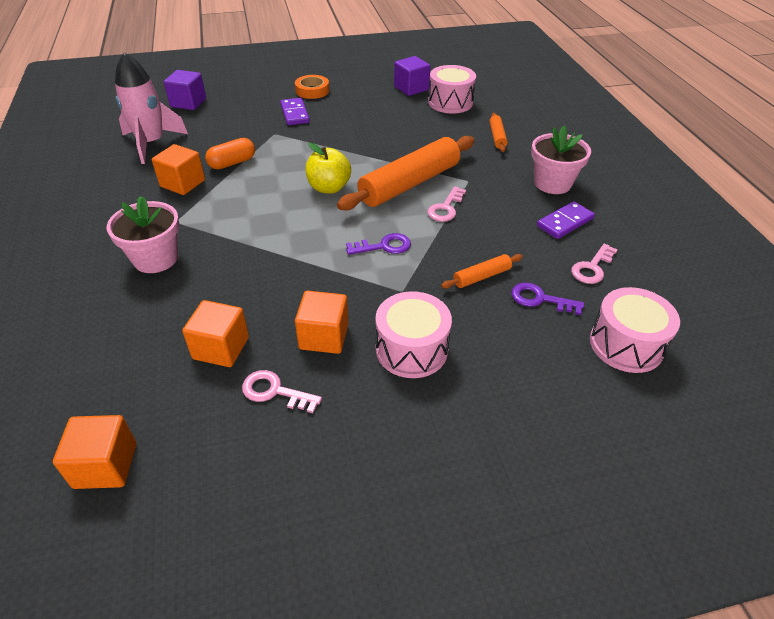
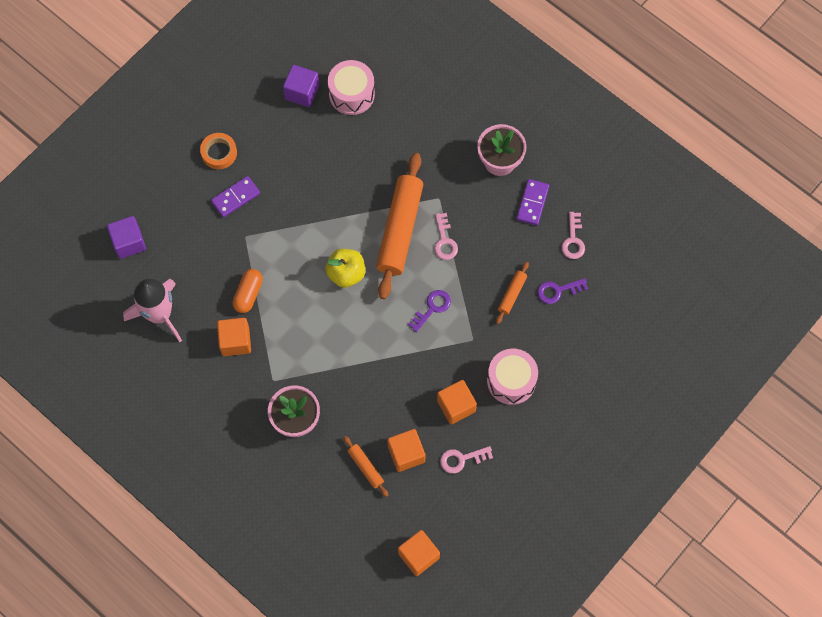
camera: 35 degrees left, 25 degrees up
purple domino [280,98,310,125] -> purple domino turned 75 degrees counterclockwise [211,176,260,217]
orange rolling pin [489,113,508,152] -> orange rolling pin moved to [343,436,388,497]
pink drum [590,287,680,373] -> none

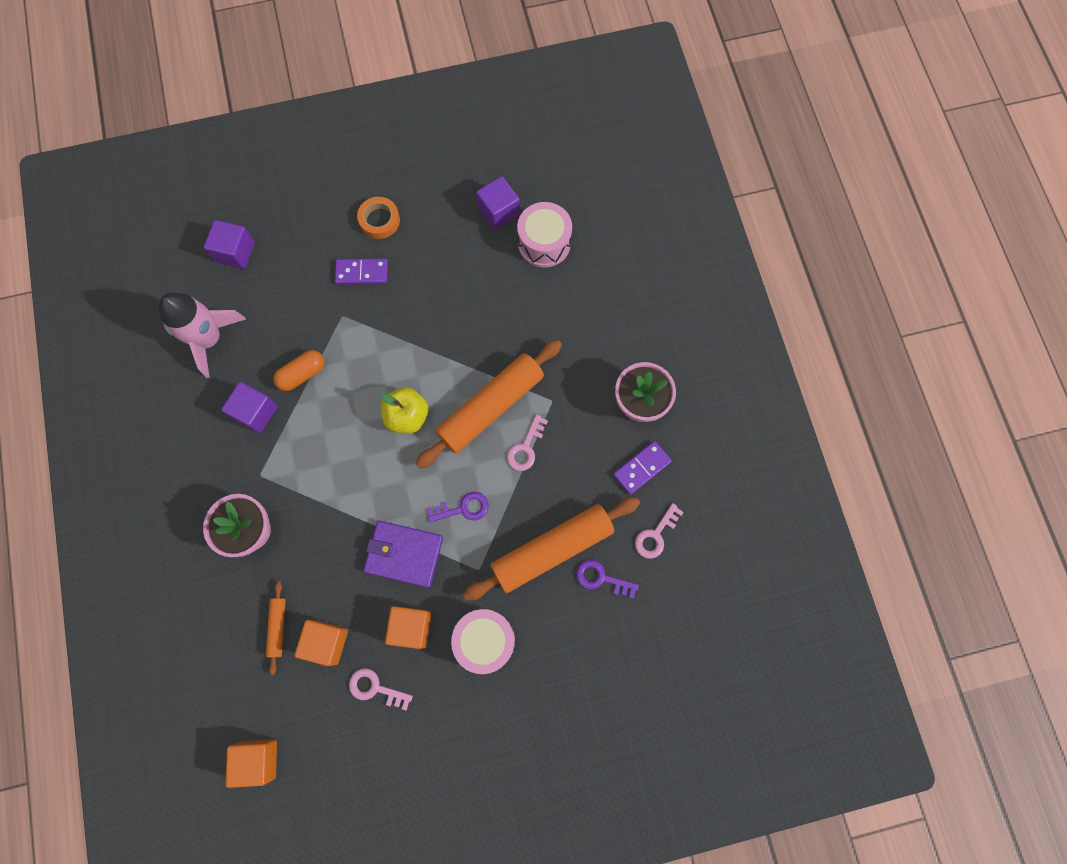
camera: 35 degrees right, 5 degrees up
orange cube [217,318,251,356] -> purple cube [221,382,278,433]
orange rolling pin [496,262,529,324] -> orange rolling pin [463,497,640,601], size x2.23
none -> purple wallet [363,521,443,588]

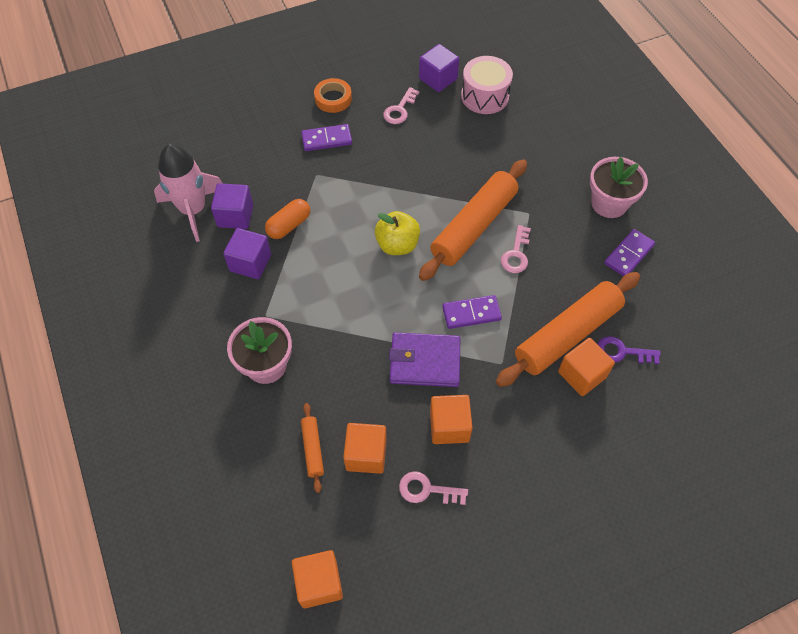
camera: 10 degrees left, 15 degrees down
purple cube [204,220,255,269] -> purple cube moved to [211,183,253,229]
purple key [427,492,489,523] -> purple domino [442,295,502,329]
pink drum [451,609,515,674] -> none
pink key [635,503,684,559] -> pink key moved to [383,87,420,124]
none -> orange cube [558,338,615,396]

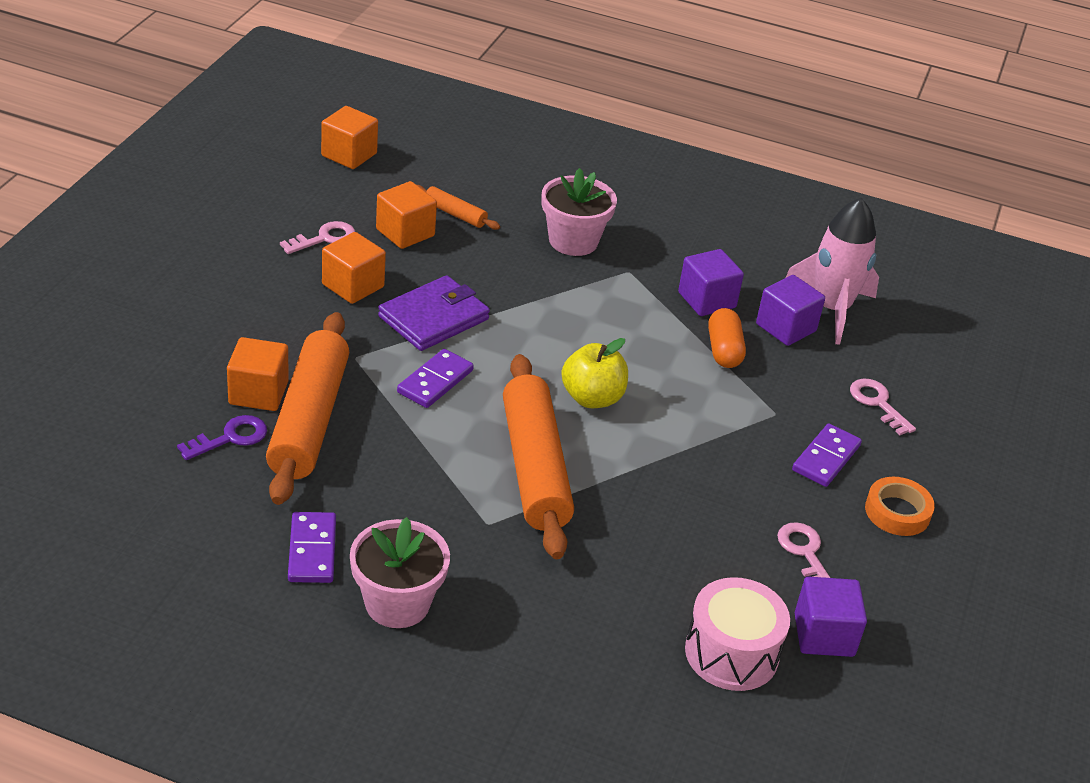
camera: 130 degrees right, 20 degrees down
pink key [501,225,531,273] -> pink key moved to [850,379,916,435]

